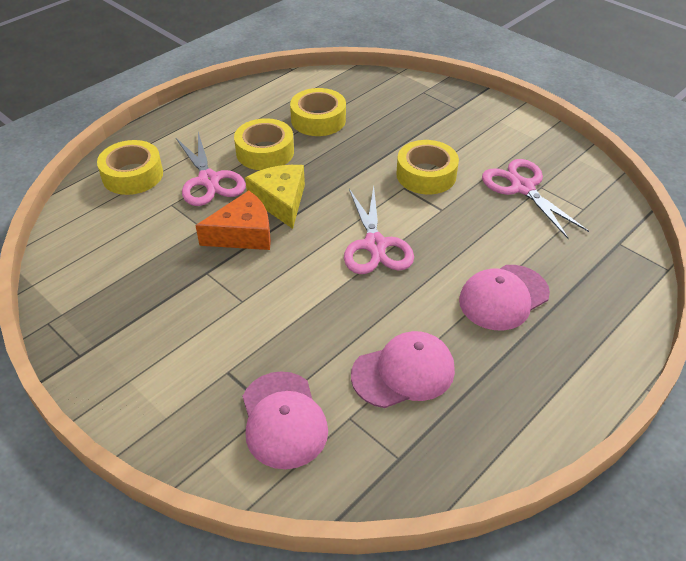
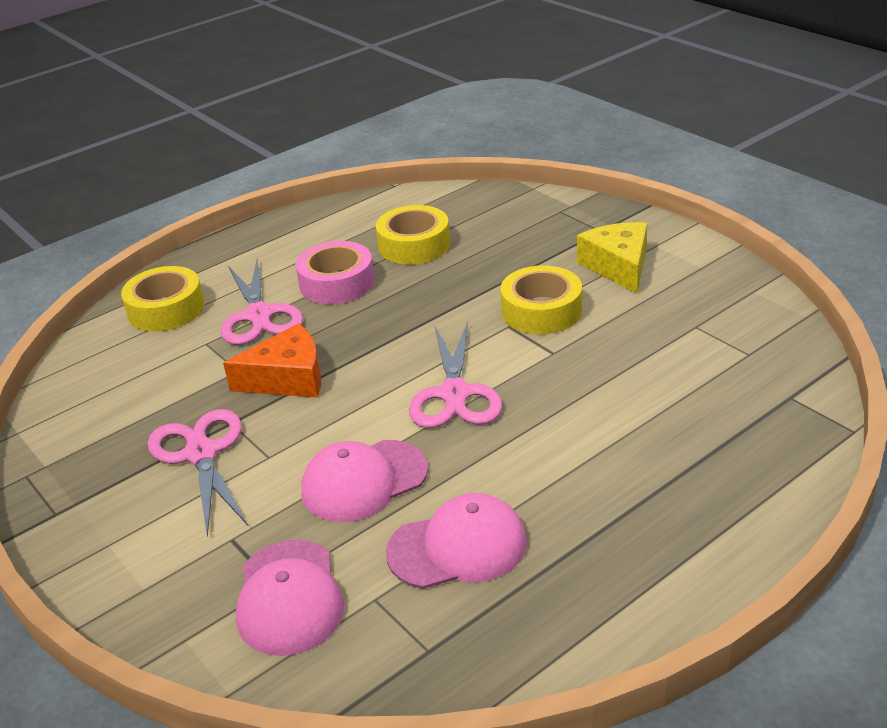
camera: 10 degrees right, 10 degrees down
yellow tape [234,118,294,170] -> pink tape [296,241,375,304]
yellow cheese [245,165,305,229] -> yellow cheese moved to [577,222,647,294]
pink cap [459,265,550,330] -> pink cap moved to [301,440,428,522]
pink scissors [482,159,589,239] -> pink scissors moved to [148,409,248,537]

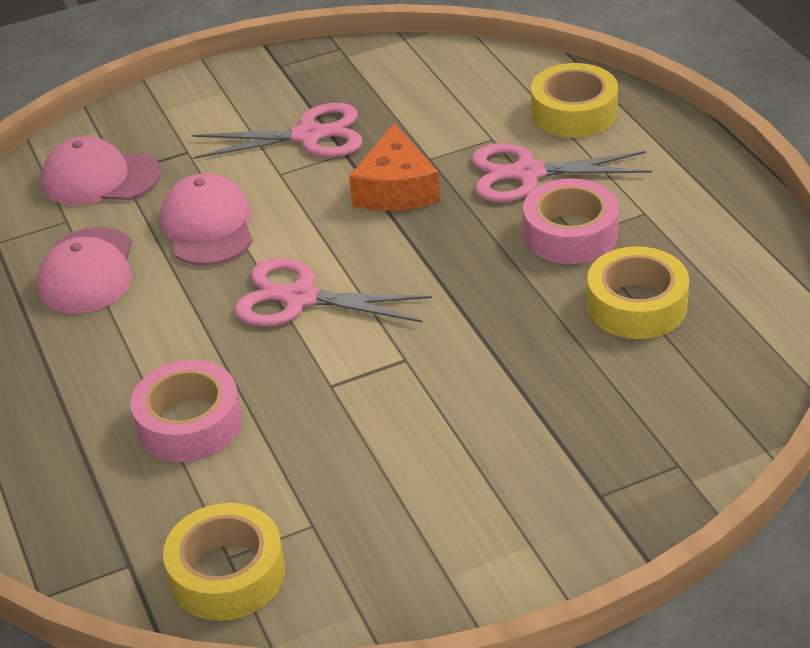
camera: 105 degrees right, 5 degrees up
yellow tape [500,265,582,334] -> yellow tape moved to [163,503,285,621]
yellow cheese [577,222,647,294] -> none
none -> pink tape [130,360,242,462]

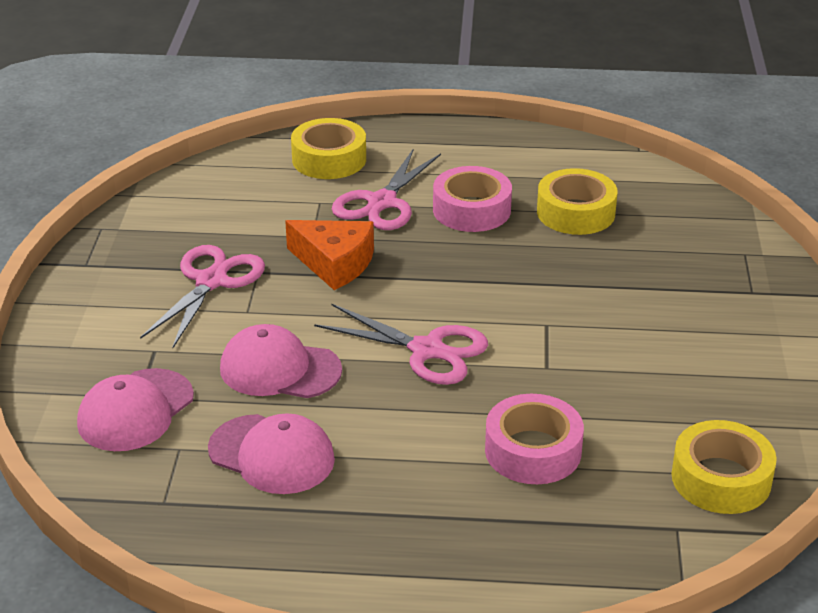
camera: 65 degrees left, 5 degrees down
pink scissors [234,258,432,327] -> pink scissors turned 105 degrees counterclockwise [314,304,488,385]

